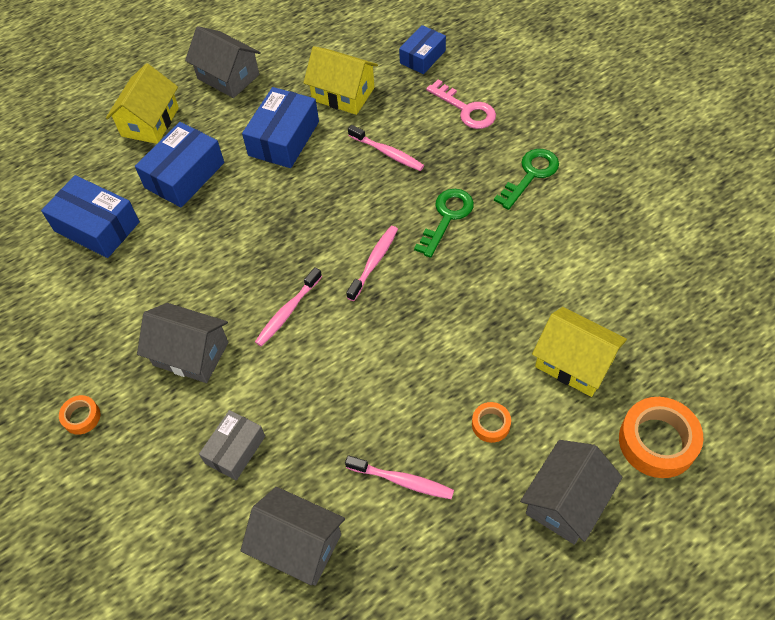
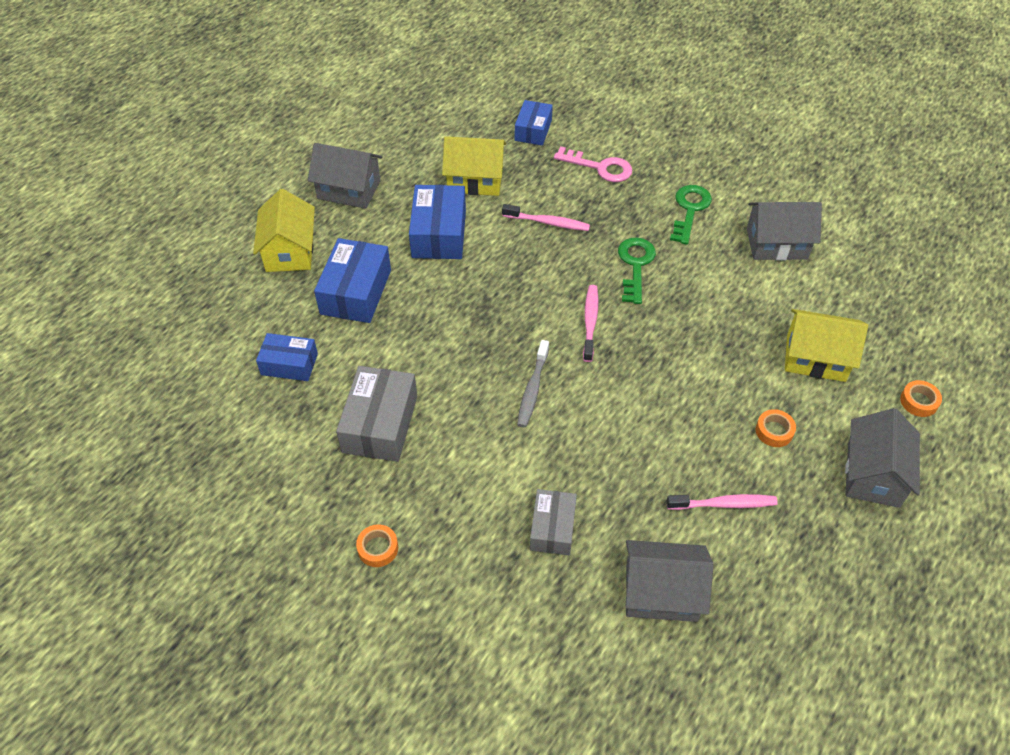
camera: 25 degrees left, 5 degrees down
blue box [41,175,140,258] -> blue box [256,333,318,381], size x0.64
grey house [137,303,228,383] -> grey house moved to [747,202,822,260]
pink toothbrush [255,267,322,346] -> grey toothbrush [517,340,549,428]
orange tape [619,397,703,478] -> orange tape [900,380,942,417], size x0.51
none -> grey box [336,366,417,462]

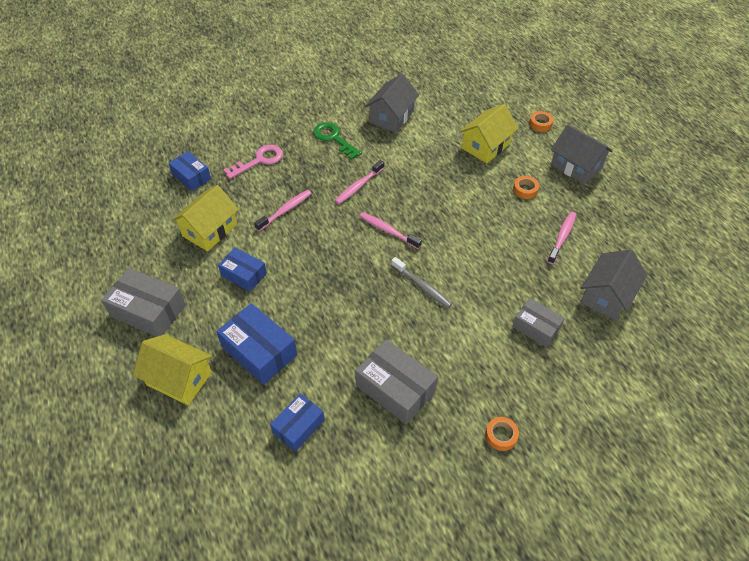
camera: 60 degrees left, 0 degrees up
grey house [308,143,382,209] -> grey box [101,268,186,337]
blue box [409,185,466,259] -> blue box [218,247,267,292], size x0.64
green key [618,237,656,304] -> pink toothbrush [335,160,385,204]

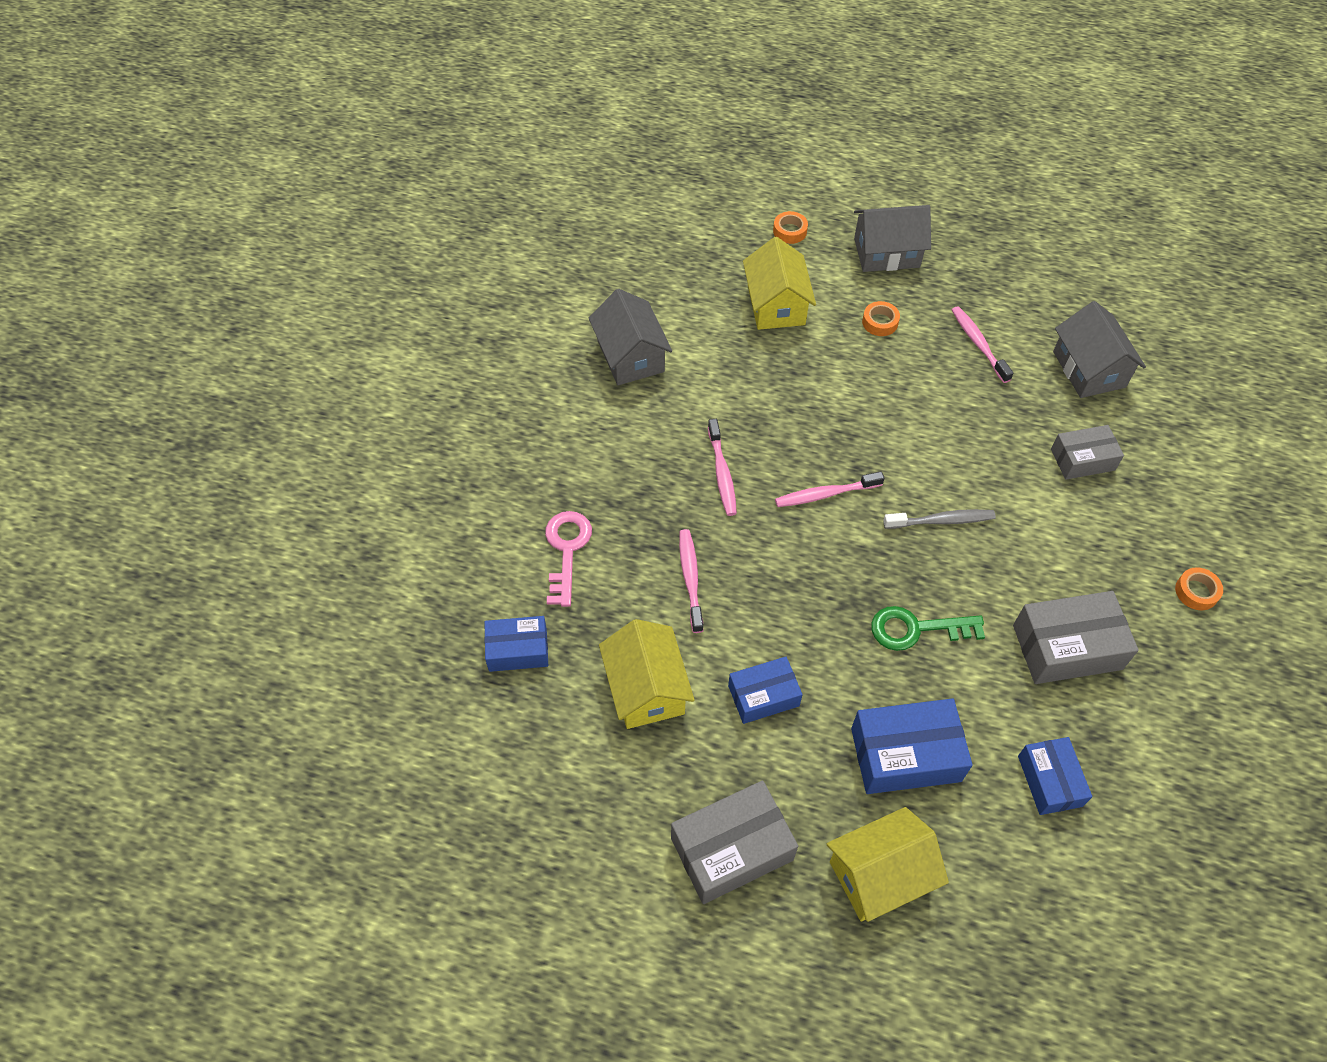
camera: 50 degrees left, 5 degrees up
green key [313,122,362,160] -> green key moved to [871,606,985,651]

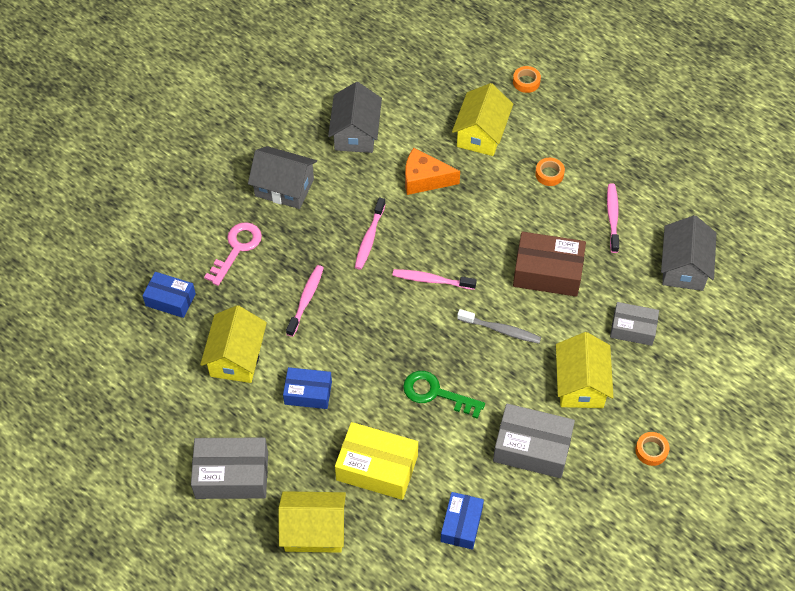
camera: 25 degrees right, 0 degrees up
blue box [851,698,973,794] -> yellow box [335,422,418,500]
grey house [854,205,931,272] -> grey house moved to [248,146,317,209]
none -> orange cheese [405,148,460,195]
none -> brown box [513,232,586,297]
none -> yellow house [556,332,613,408]

